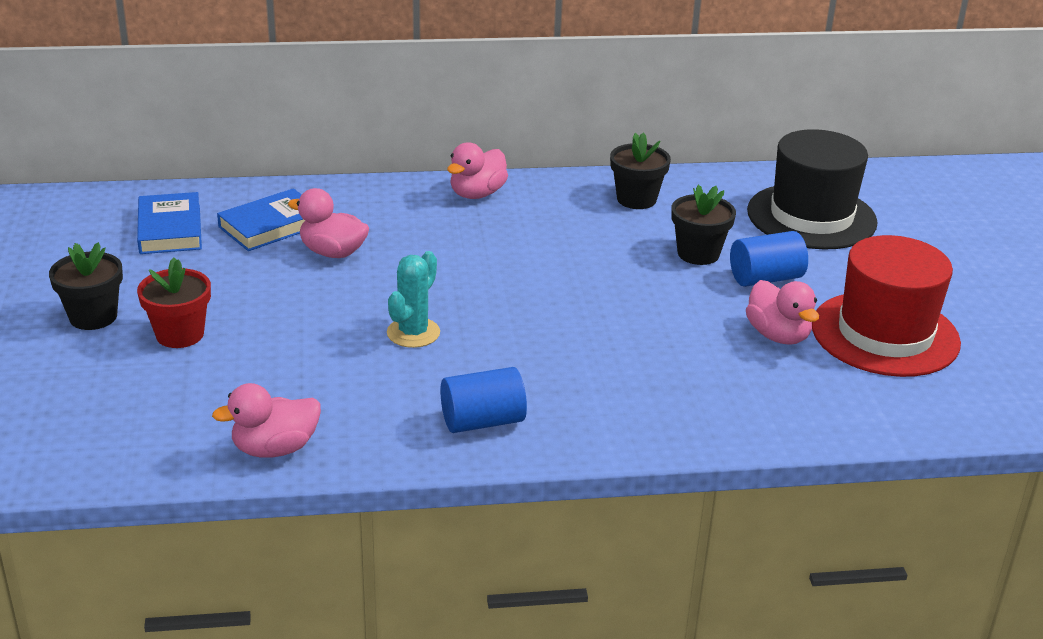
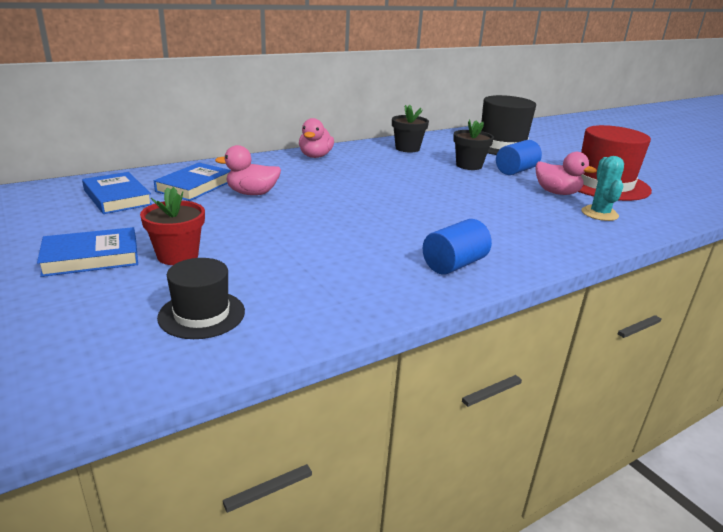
camera: 25 degrees left, 5 degrees down
black flower pot [49,242,123,330] -> blue book [37,227,138,277]
pink duck [212,383,321,458] -> none
turquoise cactus [387,251,440,348] -> turquoise cactus moved to [581,156,624,221]
none -> black hat [157,258,245,339]

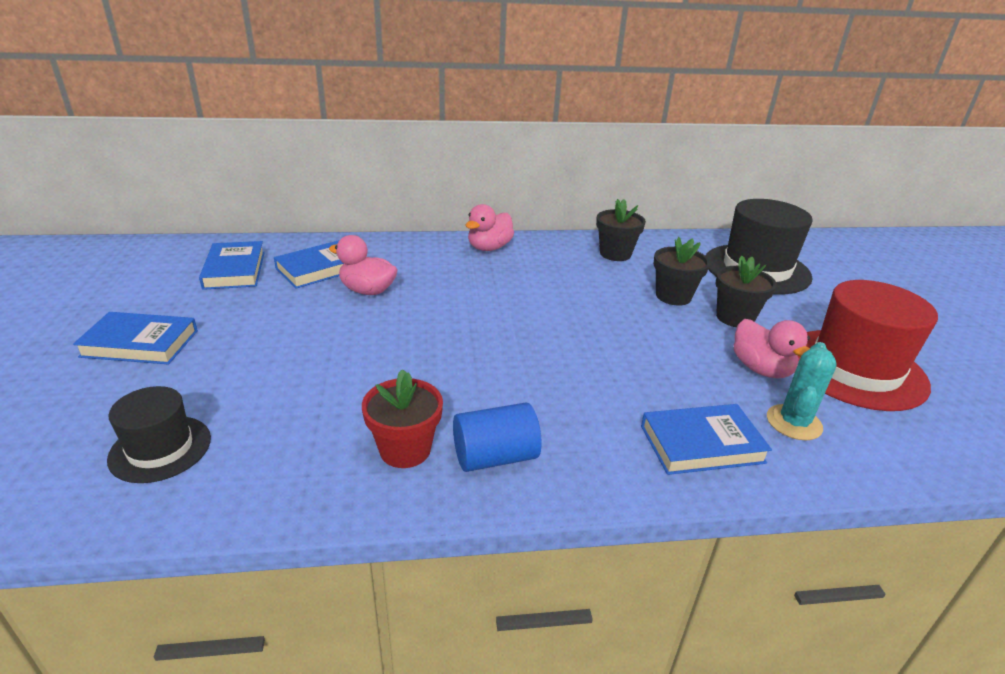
camera: 25 degrees right, 5 degrees up
red flower pot [140,187,205,265] -> red flower pot moved to [362,369,443,468]
blue cylinder [496,140,542,175] -> black flower pot [716,256,777,327]
none -> blue book [641,404,772,475]

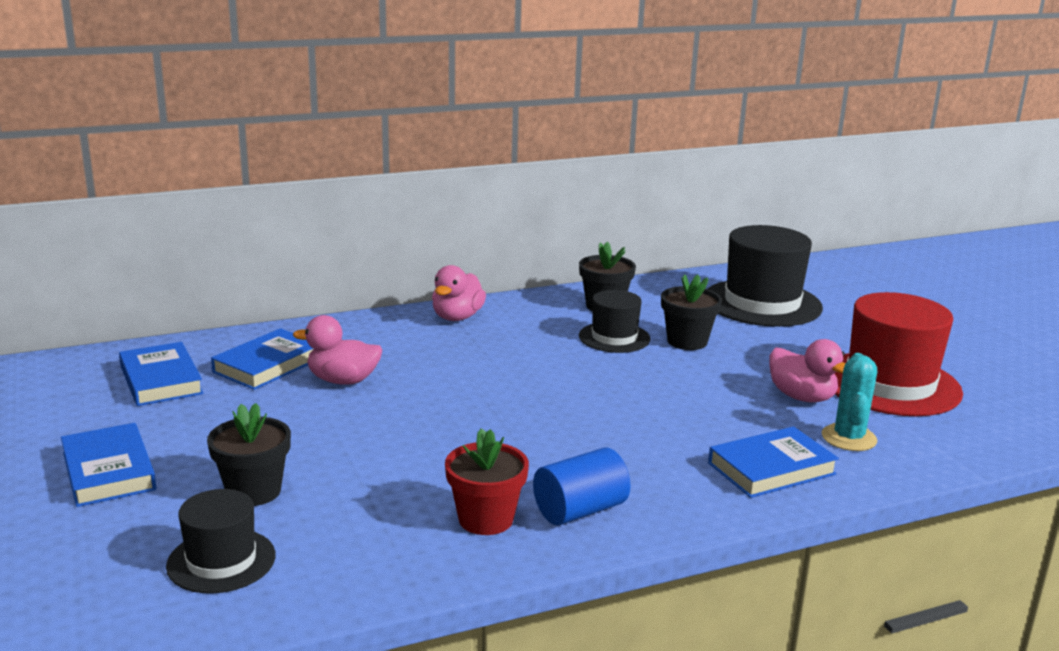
camera: 15 degrees left, 10 degrees down
blue book [73,312,198,365] -> blue book turned 75 degrees clockwise [61,423,156,507]
black flower pot [716,256,777,327] -> black flower pot moved to [207,403,291,506]
none -> black hat [579,290,651,353]

